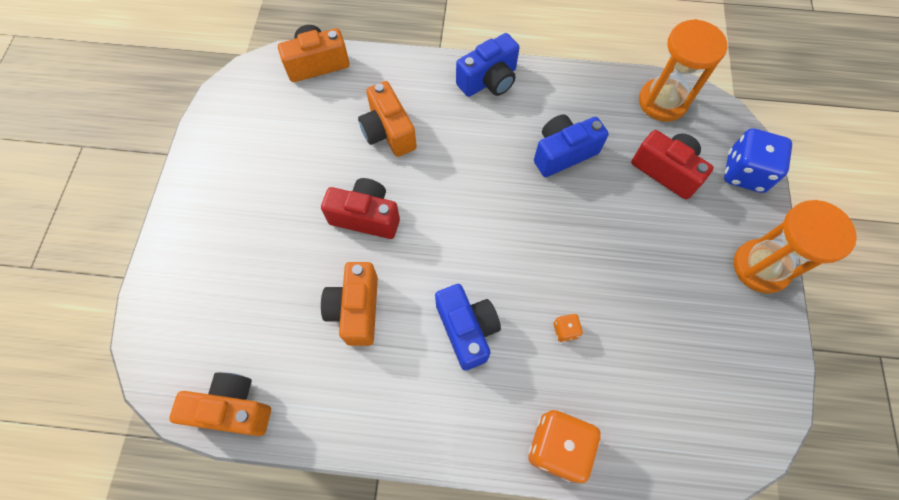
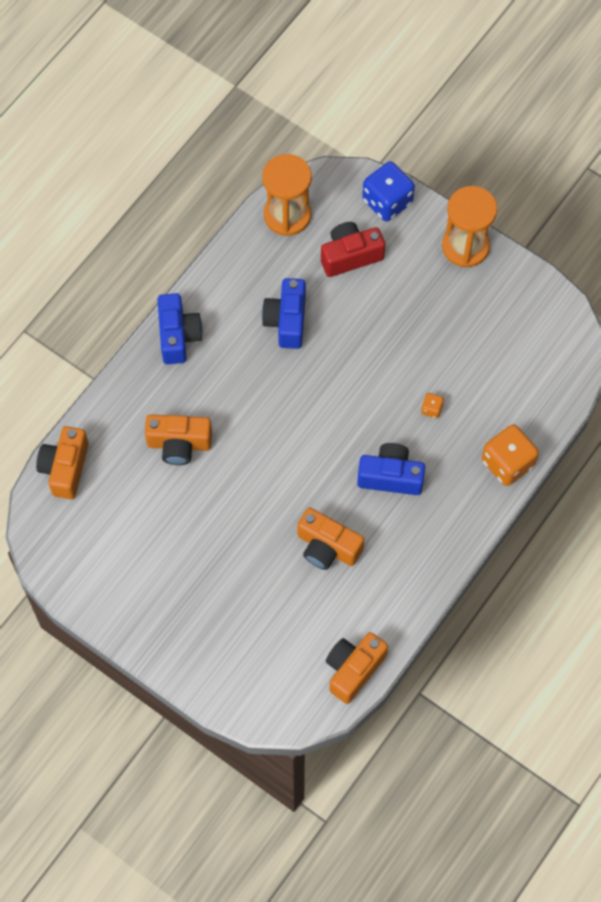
camera: 60 degrees left, 0 degrees up
red camera [321,178,400,239] -> none

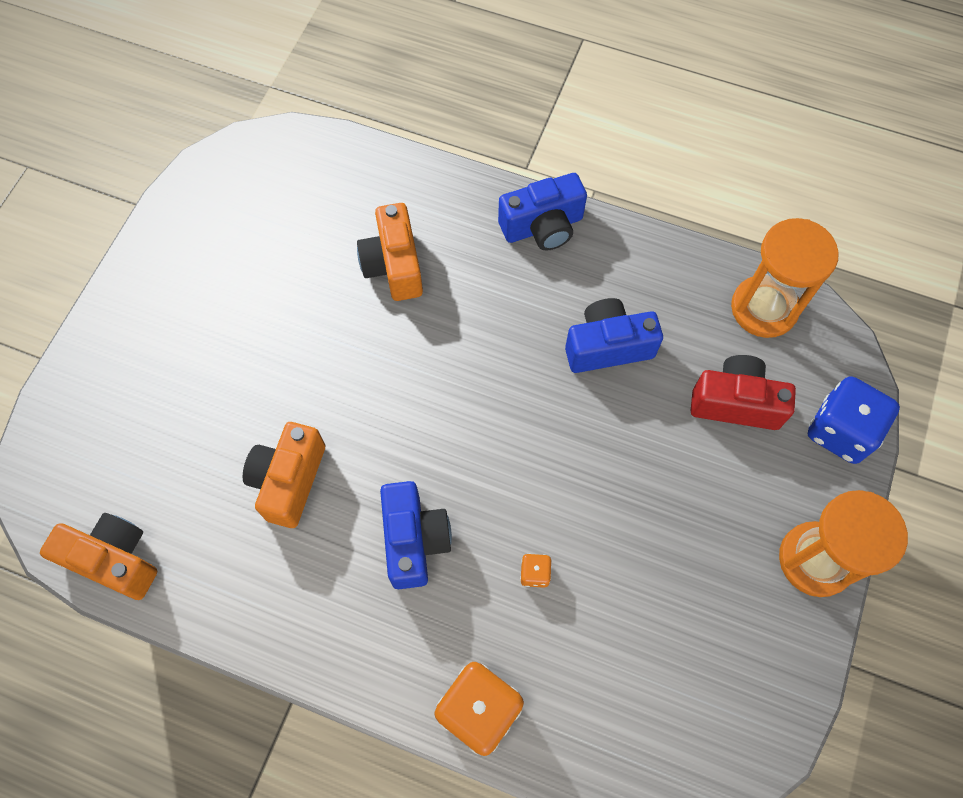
camera: 75 degrees right, 0 degrees up
orange camera [36,426,89,499] -> none
red camera [321,222,385,277] -> red camera turned 45 degrees counterclockwise [691,355,796,430]

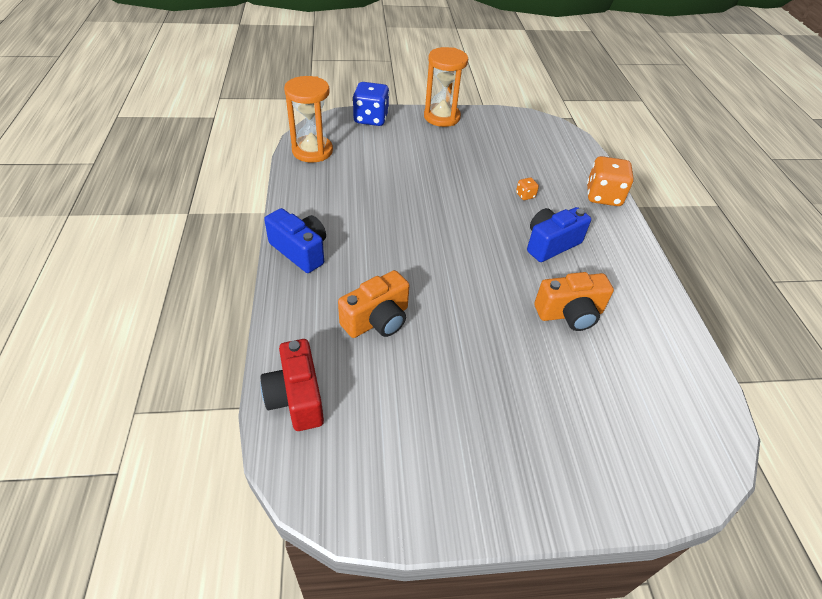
camera: 120 degrees left, 20 degrees down
orange camera [40,513,157,600] -> none
blue camera [565,298,663,373] -> none
red camera [691,355,796,430] -> red camera moved to [260,339,324,431]

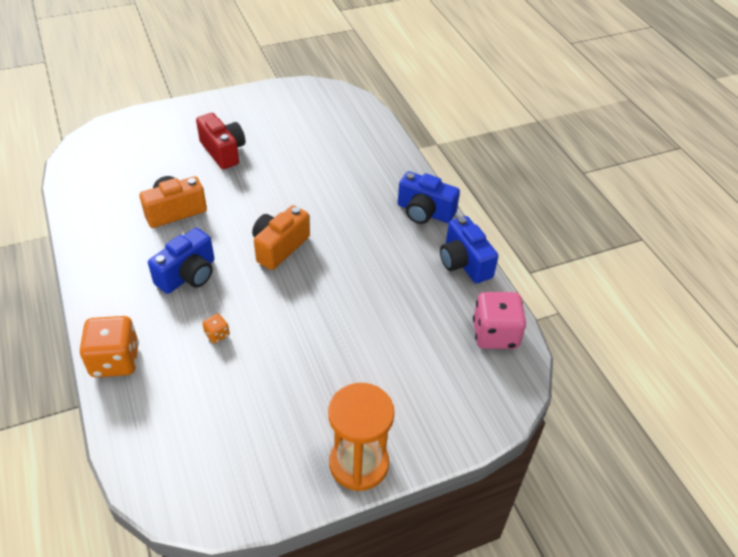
camera: 165 degrees right, 0 degrees up
red camera [260,339,324,431] -> red camera moved to [196,113,246,169]
orange hourglass [284,76,333,163] -> pink dice [473,292,526,349]
orange camera [338,270,410,338] -> orange camera moved to [252,205,310,270]
blue dice [353,82,389,126] -> none
none -> blue camera [440,216,498,283]

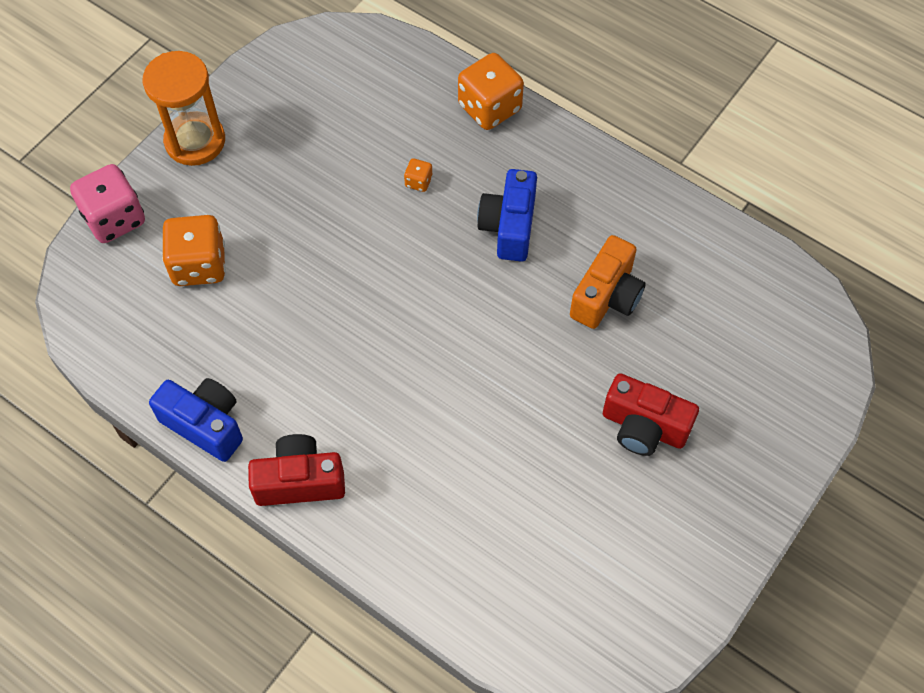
camera: 150 degrees right, 15 degrees up
orange camera [252,205,310,270] -> none
blue camera [398,171,460,224] -> red camera [248,434,345,506]
pink dice [473,292,526,349] -> pink dice moved to [70,164,145,243]
none -> orange dice [162,215,226,286]

